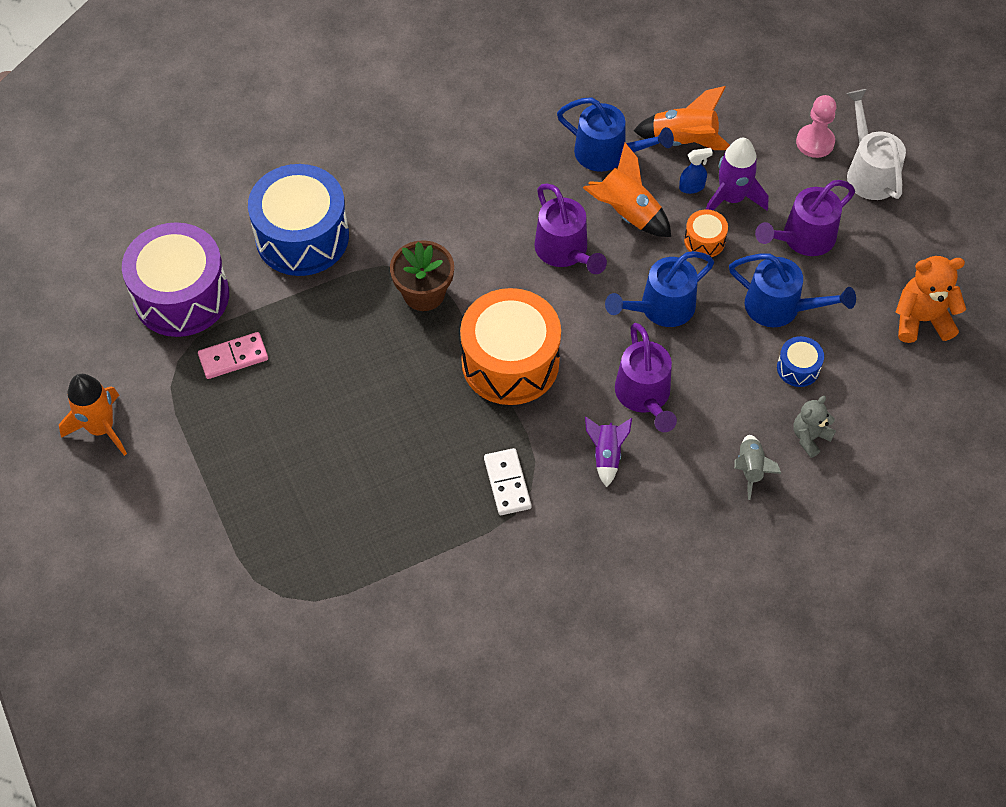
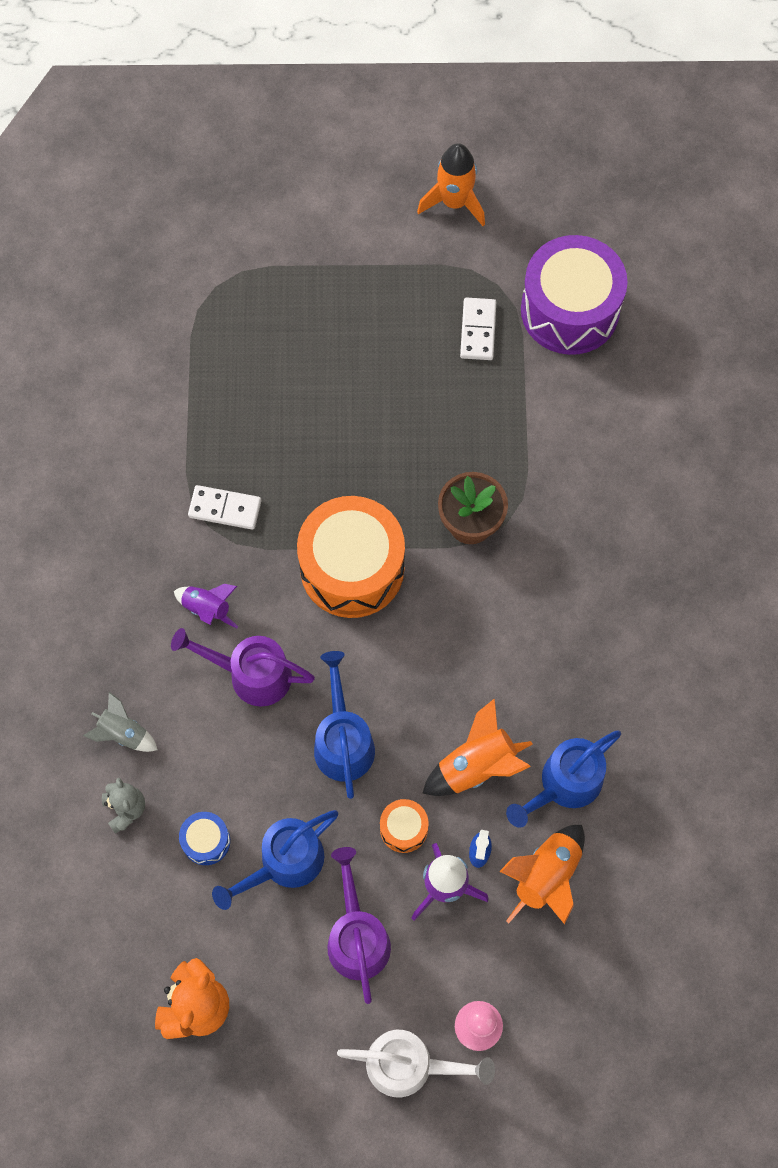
camera: 115 degrees right, 10 degrees up
pink domino [198,332,268,379] -> white domino [460,298,496,360]
blue drum [248,164,349,276] -> none
purple watering can [534,184,607,274] -> none

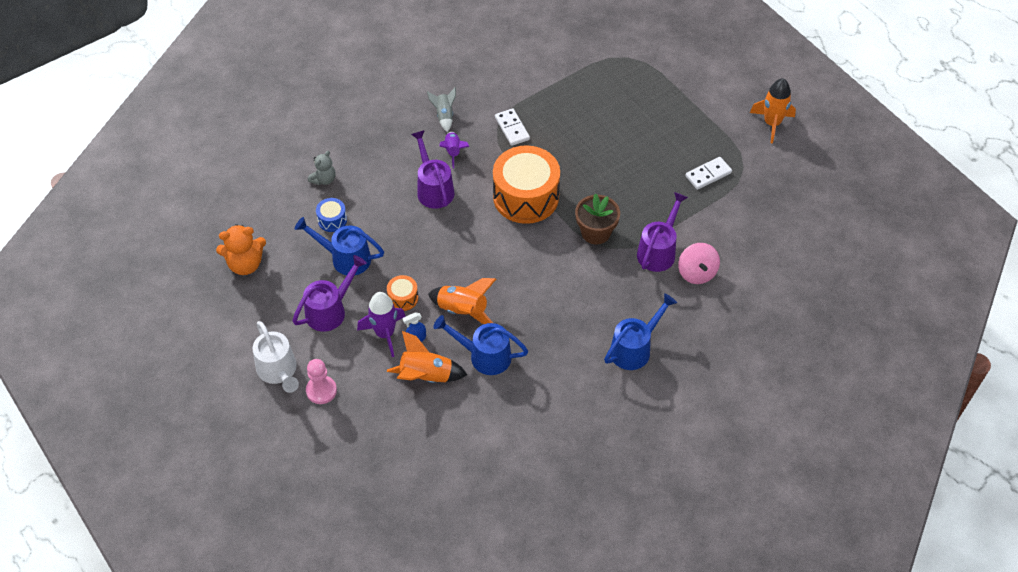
camera: 55 degrees right, 15 degrees down
grey rocket [83,692,158,752] -> grey rocket moved to [427,87,456,132]
blue watering can [314,651,375,799] -> blue watering can moved to [604,293,677,370]
purple drum [521,235,628,355] -> none
none -> purple watering can [637,192,688,272]
none -> pink spinning top [678,243,720,284]

